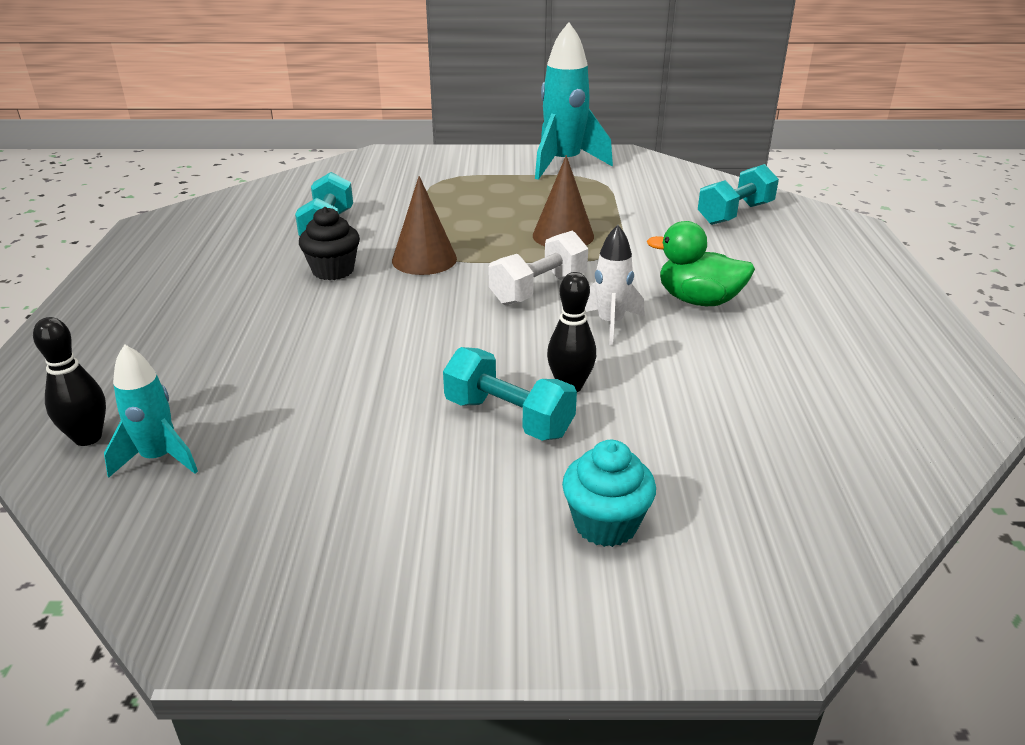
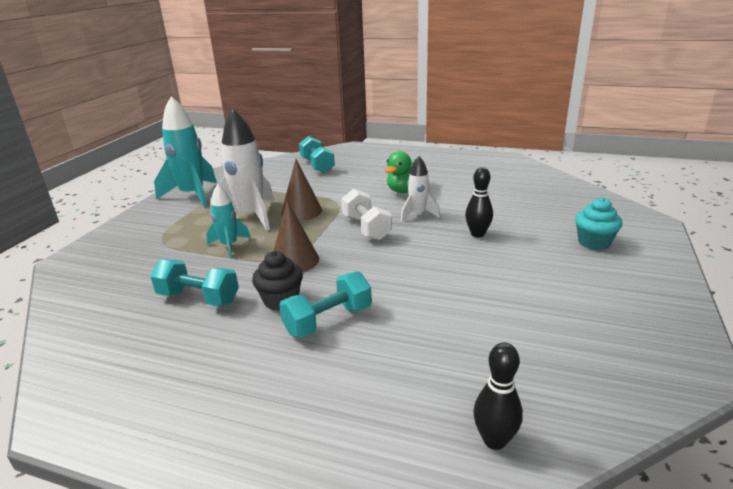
camera: 70 degrees left, 5 degrees down
turquoise rocket [104,344,198,478] -> turquoise rocket moved to [206,184,251,258]
turquoise dumbbell [443,347,577,441] -> turquoise dumbbell moved to [279,271,372,337]
none -> white rocket [210,108,274,231]

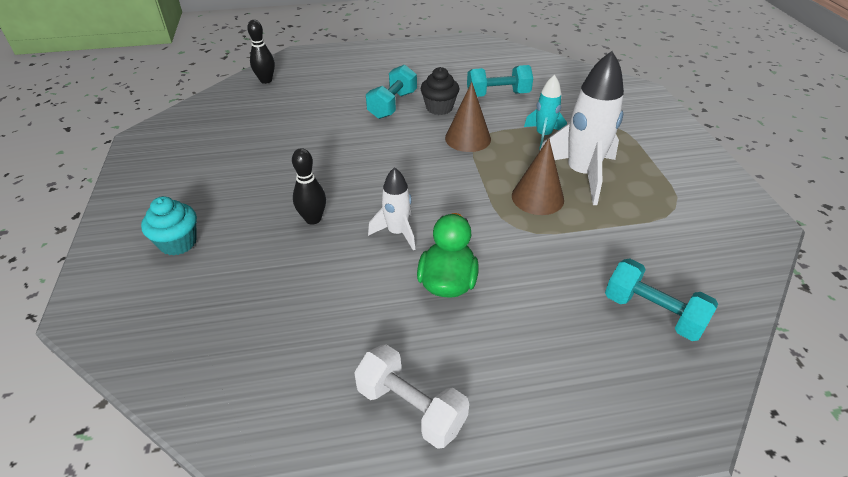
camera: 150 degrees right, 15 degrees up
turquoise rocket [154,96,217,208] -> none
white dumbbell [341,188,392,240] -> white dumbbell moved to [354,344,469,449]

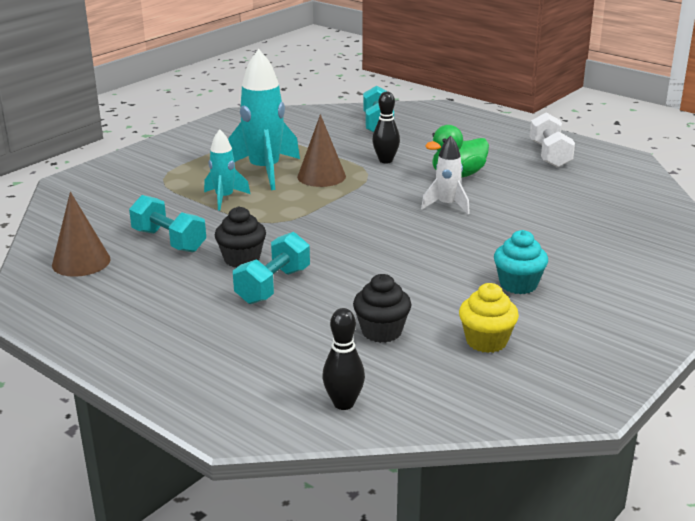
camera: 130 degrees left, 15 degrees down
turquoise cupcake [141,196,197,256] -> turquoise cupcake moved to [494,230,548,294]
black bowling pin [292,148,326,225] -> black bowling pin moved to [372,92,400,163]
turquoise dumbbell [366,65,417,119] -> turquoise dumbbell turned 45 degrees counterclockwise [233,232,310,304]
brown cone [445,82,491,152] -> brown cone moved to [52,192,111,277]
white rocket [540,51,624,205] -> turquoise rocket [228,49,300,190]
none -> black cupcake [353,274,411,343]
none -> yellow cupcake [459,283,519,353]

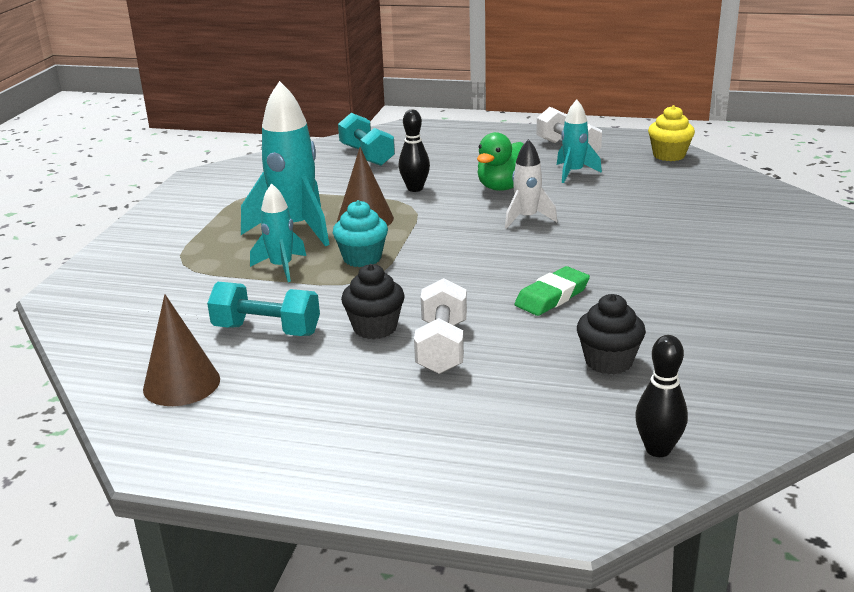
camera: 25 degrees left, 0 degrees up
turquoise dumbbell [233,232,310,304] -> white dumbbell [414,278,467,374]
yellow cupcake [459,283,519,353] -> yellow cupcake moved to [648,105,695,161]
turquoise cupcake [494,230,548,294] -> turquoise cupcake moved to [333,200,388,267]
none -> green eraser [514,266,590,316]
none -> turquoise rocket [557,100,602,183]

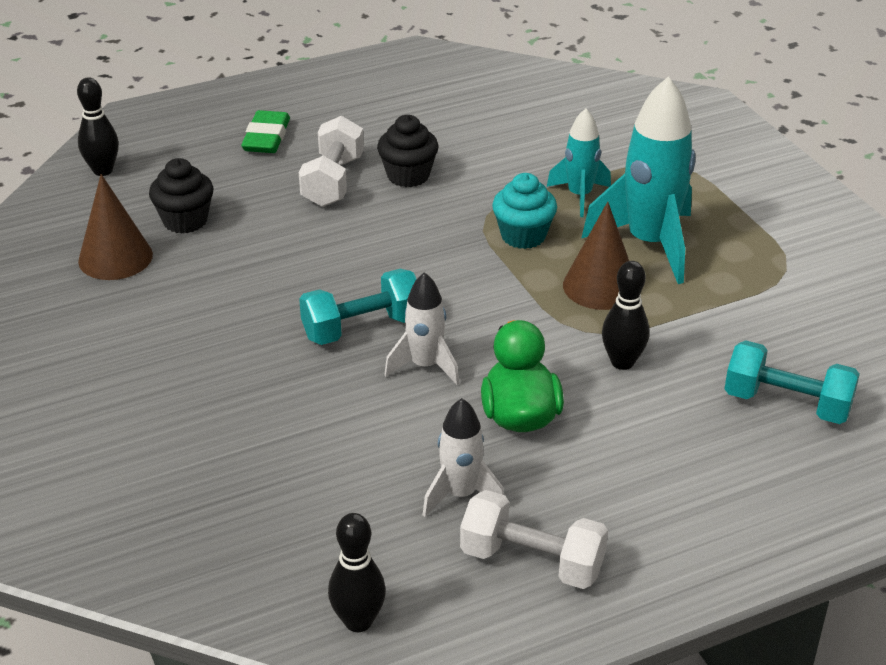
camera: 140 degrees right, 10 degrees up
brown cone [143,294,220,406] -> brown cone moved to [78,174,153,280]
turquoise dumbbell [207,282,320,336] -> turquoise dumbbell moved to [299,269,416,345]
white dumbbell [414,278,467,374] -> white dumbbell turned 45 degrees clockwise [299,116,364,207]
green eraser [514,266,590,316] -> green eraser moved to [241,110,290,153]
turquoise rocket [557,100,602,183] -> white rocket [423,398,504,517]
yellow cupcake [648,105,695,161] -> black bowling pin [328,513,386,632]

